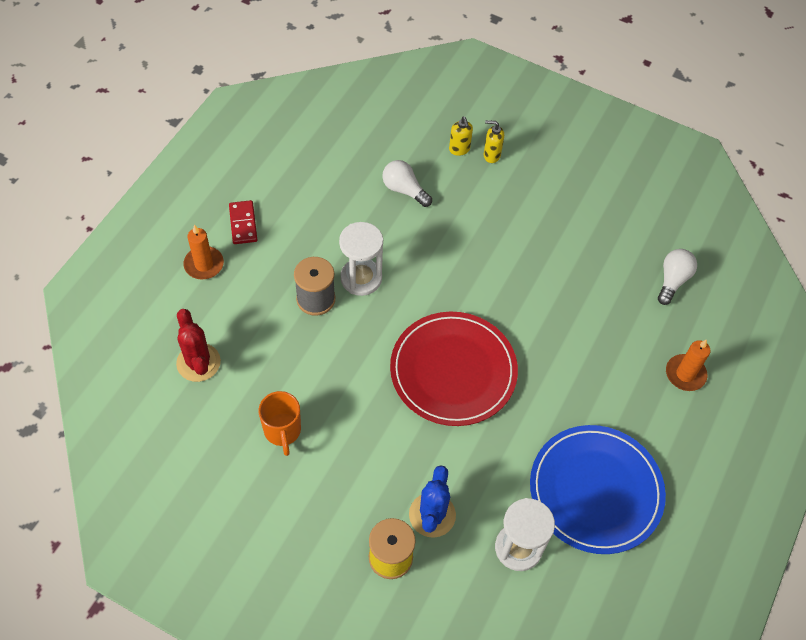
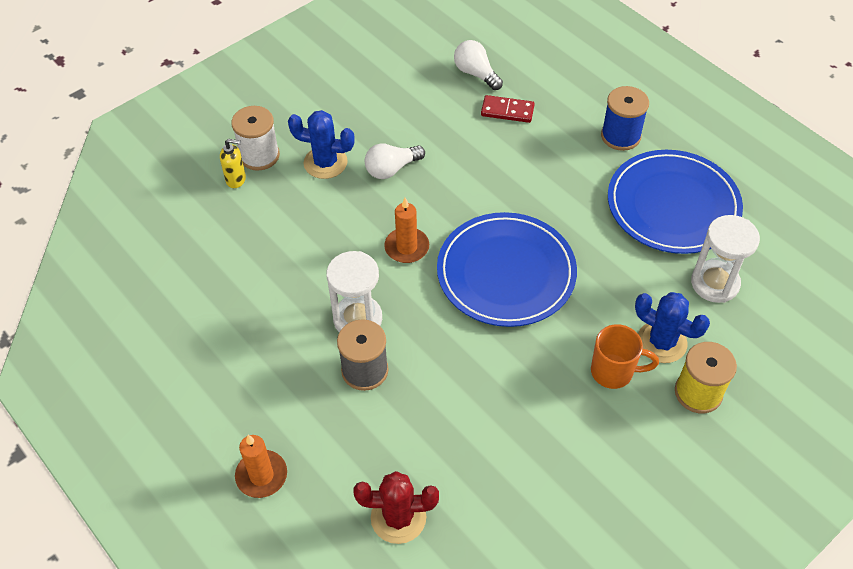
camera: 65 degrees left, 5 degrees down
red domino [229,200,257,244] -> red domino moved to [481,95,535,123]
orange mug [258,391,301,456] -> orange mug moved to [591,324,659,389]
white light bulb [383,160,432,207] -> white light bulb moved to [365,143,425,179]
red plate [390,312,518,426] -> blue plate [437,212,577,327]
yellow soap dispenser [484,120,504,163] -> white spool [231,106,280,171]
orange candle [666,339,710,391] -> orange candle moved to [384,198,429,263]
none -> blue cactus [288,110,355,179]
none -> blue spool [601,86,649,151]

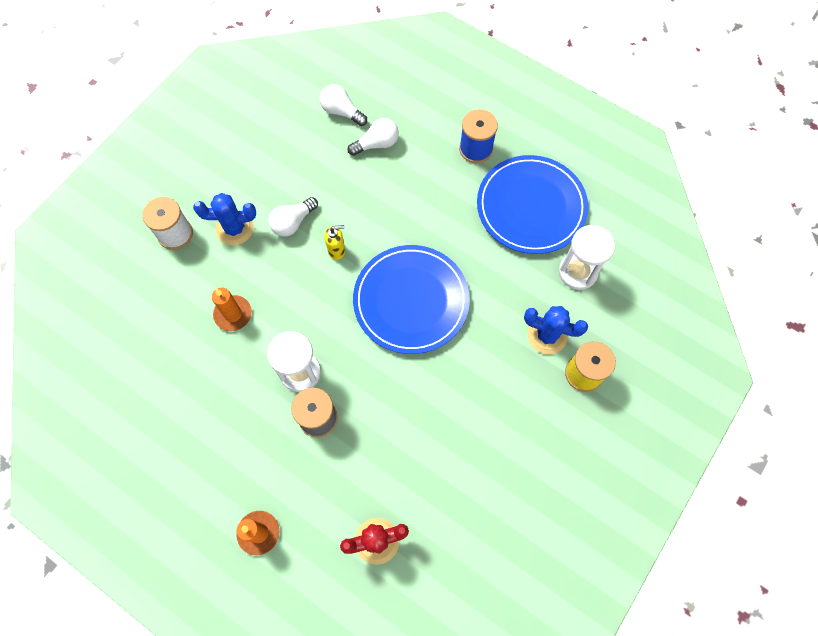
camera: 15 degrees left, 15 degrees up
yellow soap dispenser [220,139,246,188] -> yellow soap dispenser moved to [325,225,345,260]
orange candle [384,198,429,263] -> orange candle moved to [212,288,252,331]
red domino [481,95,535,123] -> white light bulb [348,118,399,156]
orange mug [591,324,659,389] -> none

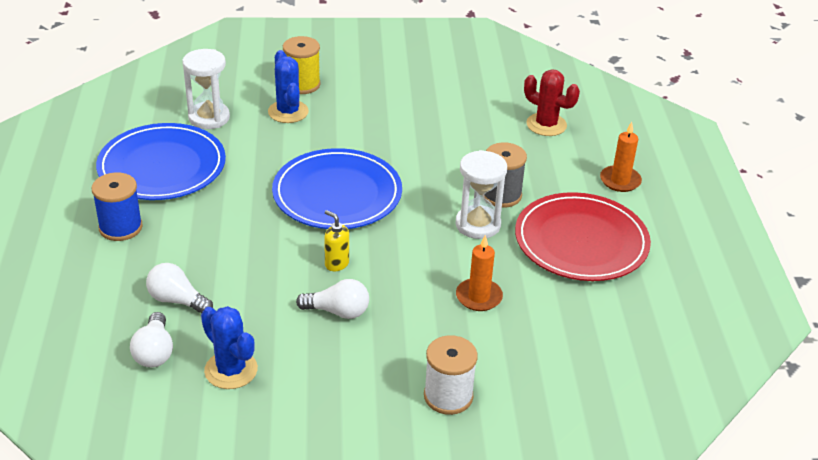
camera: 130 degrees left, 30 degrees down
blue cactus [193,193,256,246] -> blue cactus moved to [201,306,258,389]
none -> red plate [515,192,651,281]

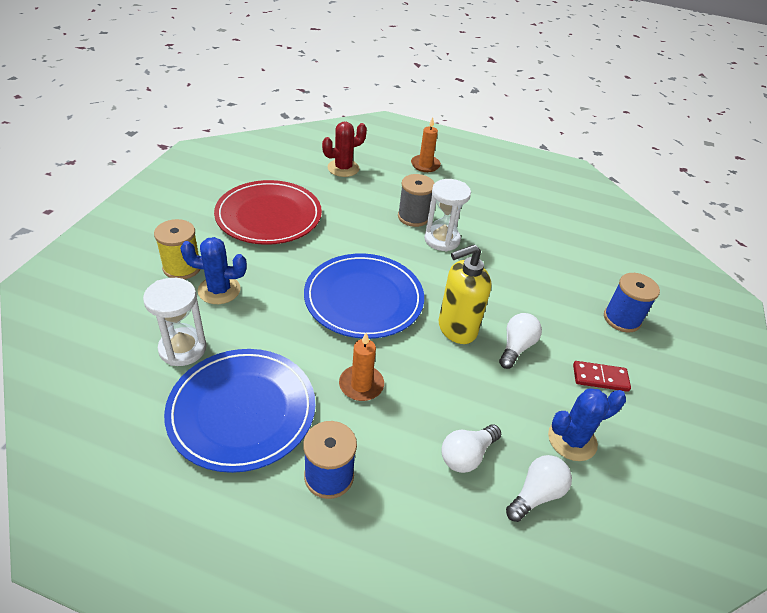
camera: 70 degrees left, 5 degrees up
white light bulb [130,312,173,367] -> white light bulb turned 60 degrees counterclockwise [506,455,572,522]
yellow soap dispenser [324,210,349,271] -> yellow soap dispenser [439,244,491,344], size x1.94
white spool [424,335,478,415] -> blue spool [604,273,660,332]
orange candle [456,235,503,311] -> orange candle moved to [339,333,384,401]
red plate [515,192,651,281] -> red plate moved to [214,180,322,245]
none -> red domino [573,361,631,392]

